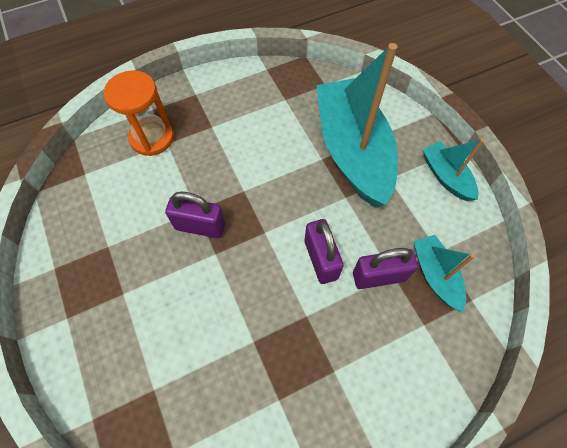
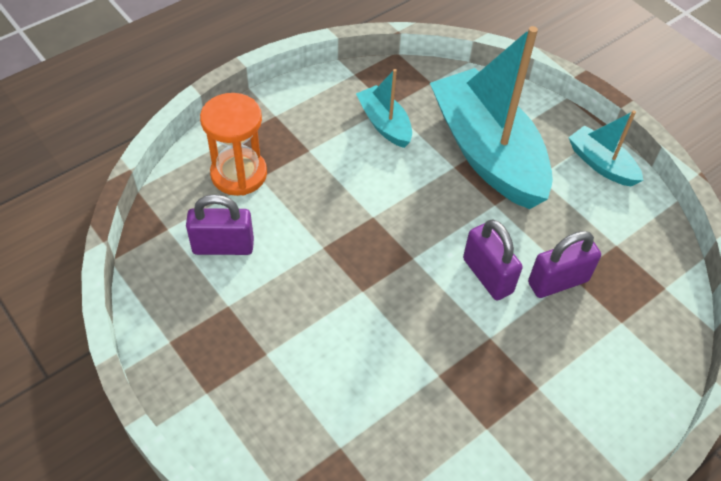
camera: 15 degrees left, 10 degrees down
purple padlock [165,191,225,238] -> purple padlock moved to [186,194,254,255]
turquoise boat [414,235,475,312] -> turquoise boat moved to [356,69,412,148]

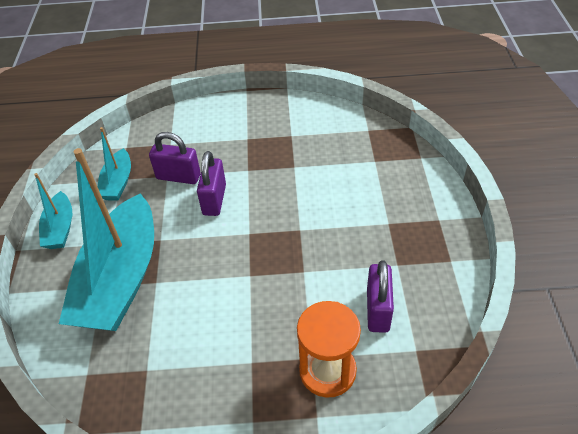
camera: 140 degrees left, 5 degrees down
purple padlock [186,194,254,255] -> purple padlock turned 60 degrees clockwise [367,260,394,333]
turquoise boat [356,69,412,148] -> turquoise boat moved to [98,127,131,201]

